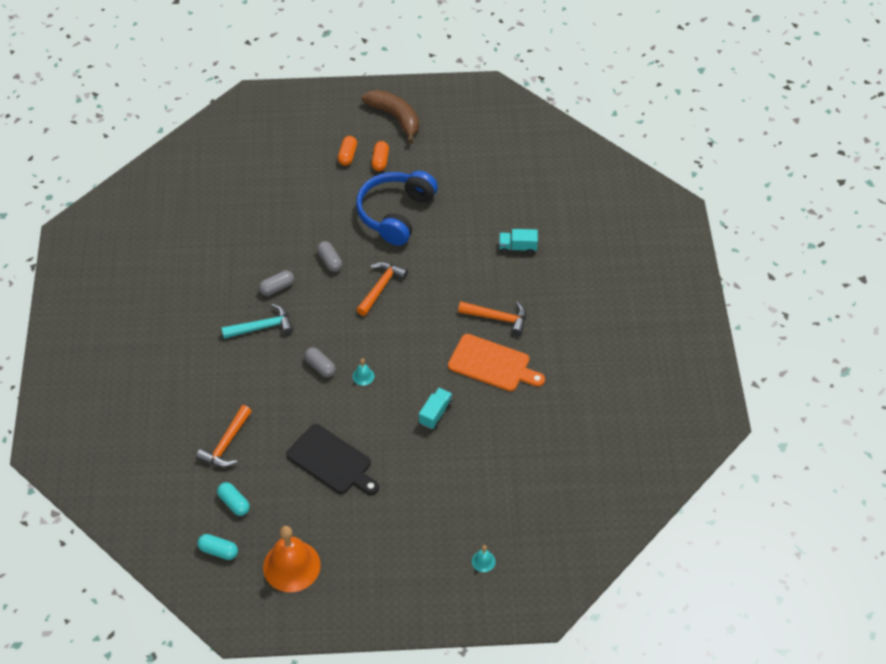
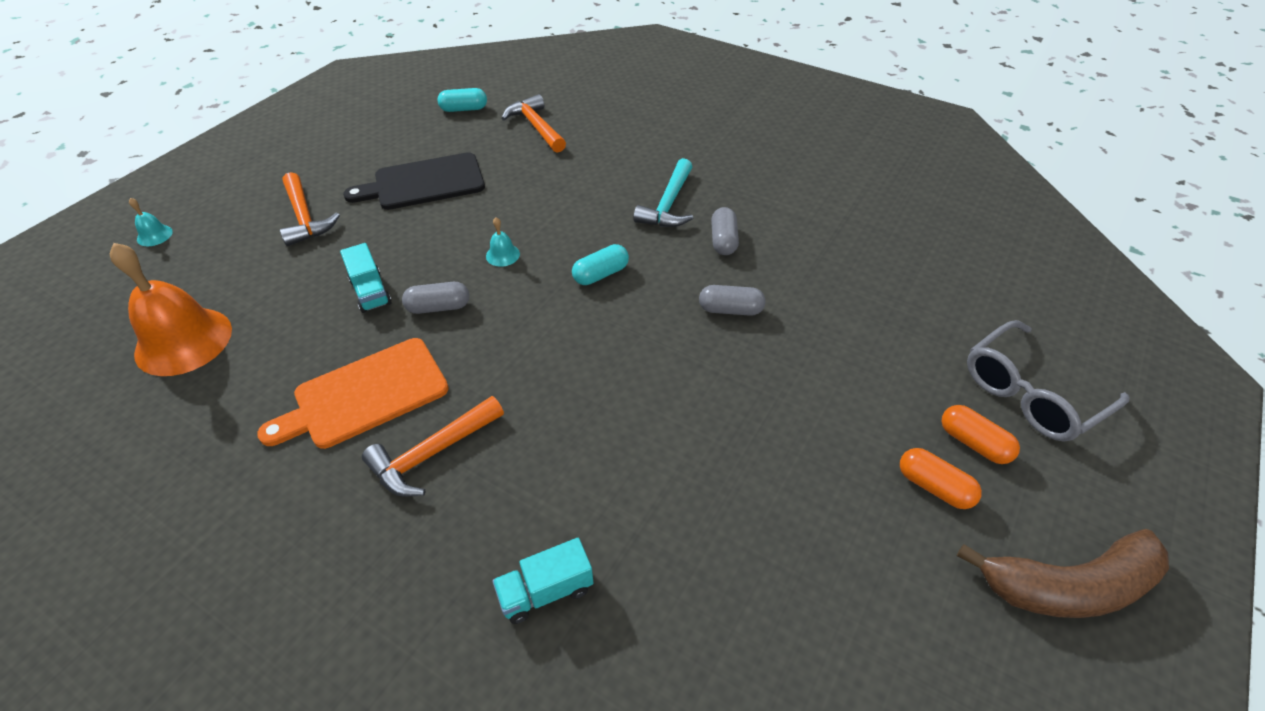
camera: 125 degrees right, 5 degrees down
turquoise capsule [197,534,238,560] -> turquoise capsule moved to [572,244,629,285]
orange bell [263,526,321,592] -> orange bell moved to [110,243,232,376]
grey capsule [304,347,336,377] -> grey capsule moved to [402,282,469,314]
blue headphones [356,171,438,246] -> none
orange hammer [357,262,408,316] -> orange hammer moved to [280,172,340,246]
turquoise truck [499,229,538,254] -> turquoise truck turned 150 degrees counterclockwise [492,538,594,624]
none -> grey glasses [967,320,1130,442]

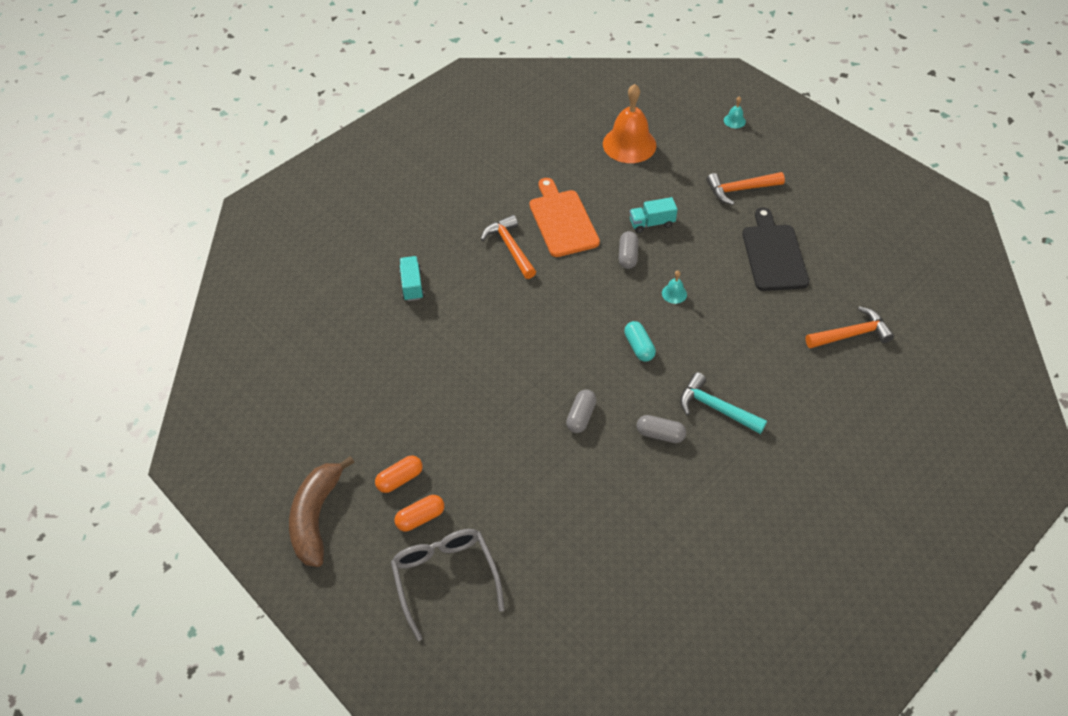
camera: 105 degrees right, 5 degrees up
turquoise capsule [437,88,487,112] -> none

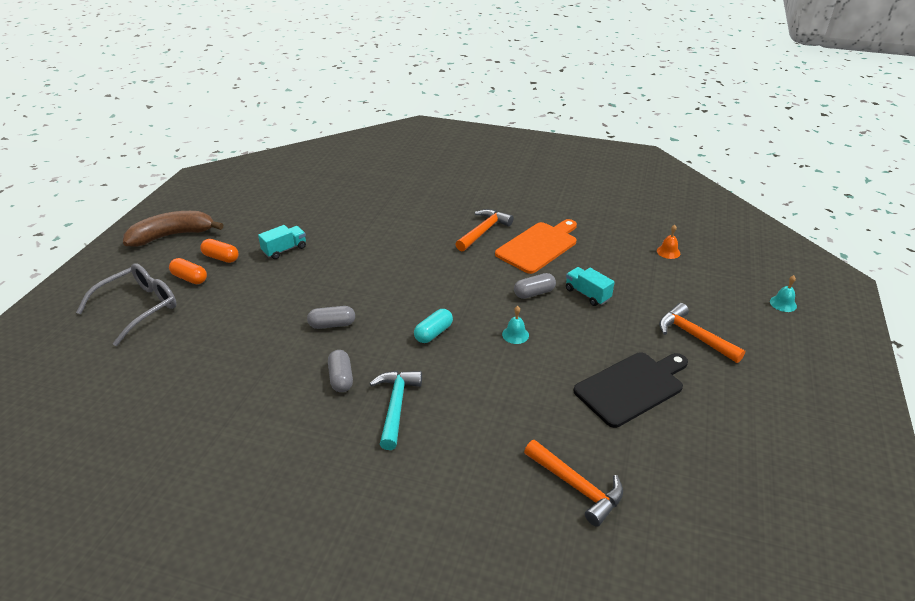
camera: 60 degrees right, 15 degrees down
turquoise truck [399,256,424,301] -> turquoise truck moved to [258,225,306,259]
orange bell [603,84,656,163] -> orange bell [657,225,680,259], size x0.42

